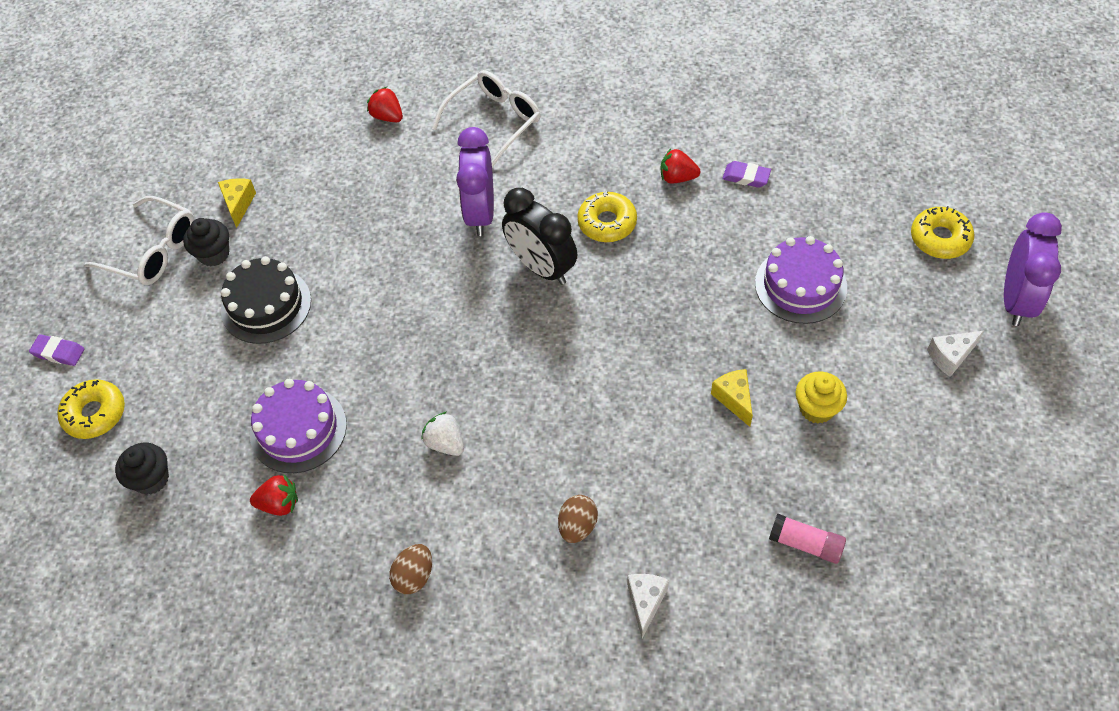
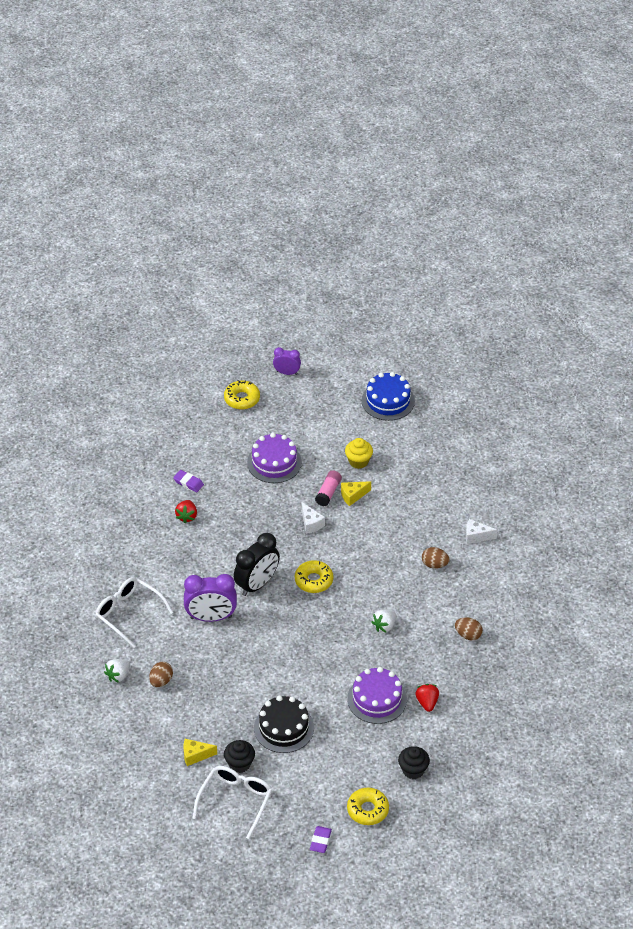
camera: 95 degrees left, 10 degrees down
red strawberry [367,87,403,122] -> white strawberry [104,659,130,683]
yellow donut [577,191,637,242] -> yellow donut moved to [295,560,333,593]
purple eraser [722,161,771,188] -> purple eraser turned 75 degrees counterclockwise [173,470,204,492]
pink glue stick [769,513,846,564] -> pink glue stick moved to [315,470,342,506]
white cheese [927,331,984,377] -> white cheese moved to [302,502,325,534]
purple clock [1004,212,1062,326] -> purple clock [273,347,301,375], size x0.57
none -> brown egg [149,662,173,687]
none -> blue cake [362,372,415,421]

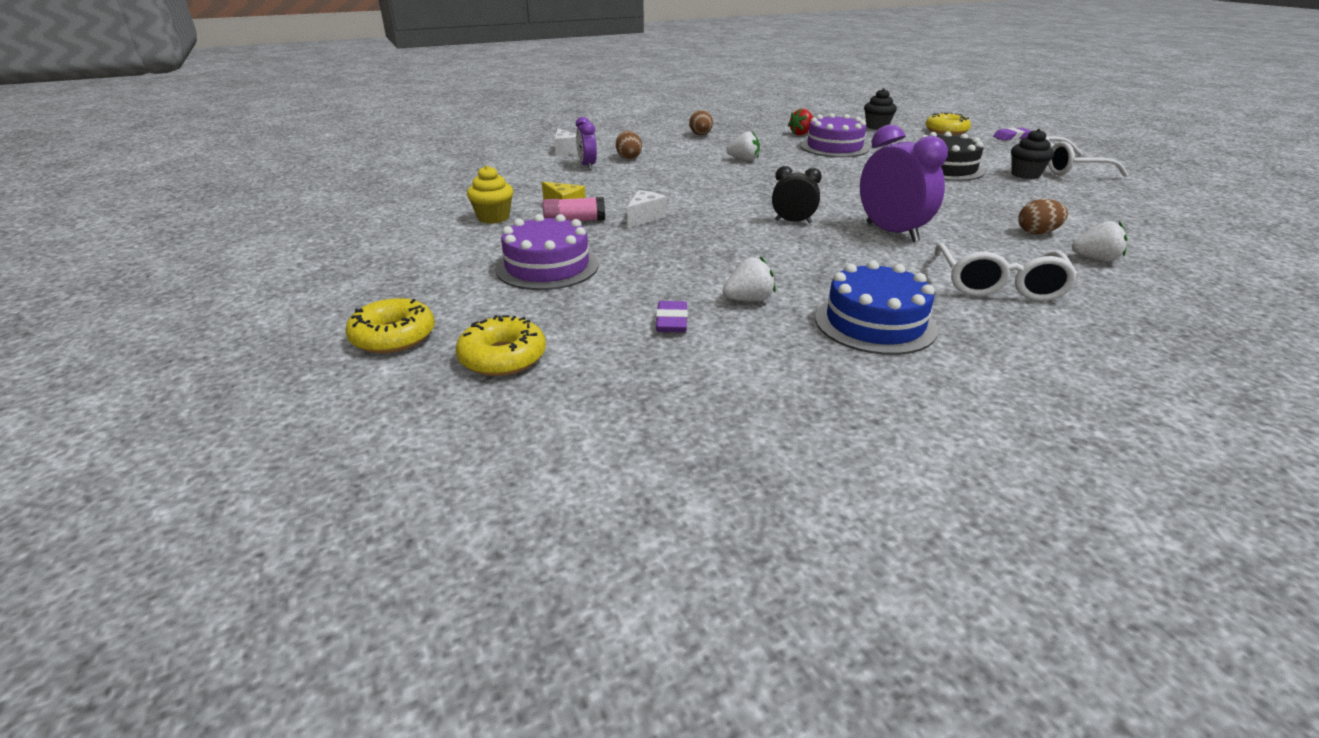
camera: 120 degrees left, 15 degrees down
red strawberry [175,500,197,523] -> white strawberry [723,256,776,301]
yellow cheese [183,739,217,766] -> none
black clock [234,533,280,596] -> black clock [772,166,822,223], size x0.57
purple clock [273,347,301,375] -> purple clock moved to [576,117,597,170]
yellow donut [295,560,333,593] -> yellow donut moved to [455,315,546,376]
blue cake [362,372,415,421] -> blue cake moved to [815,261,938,355]

